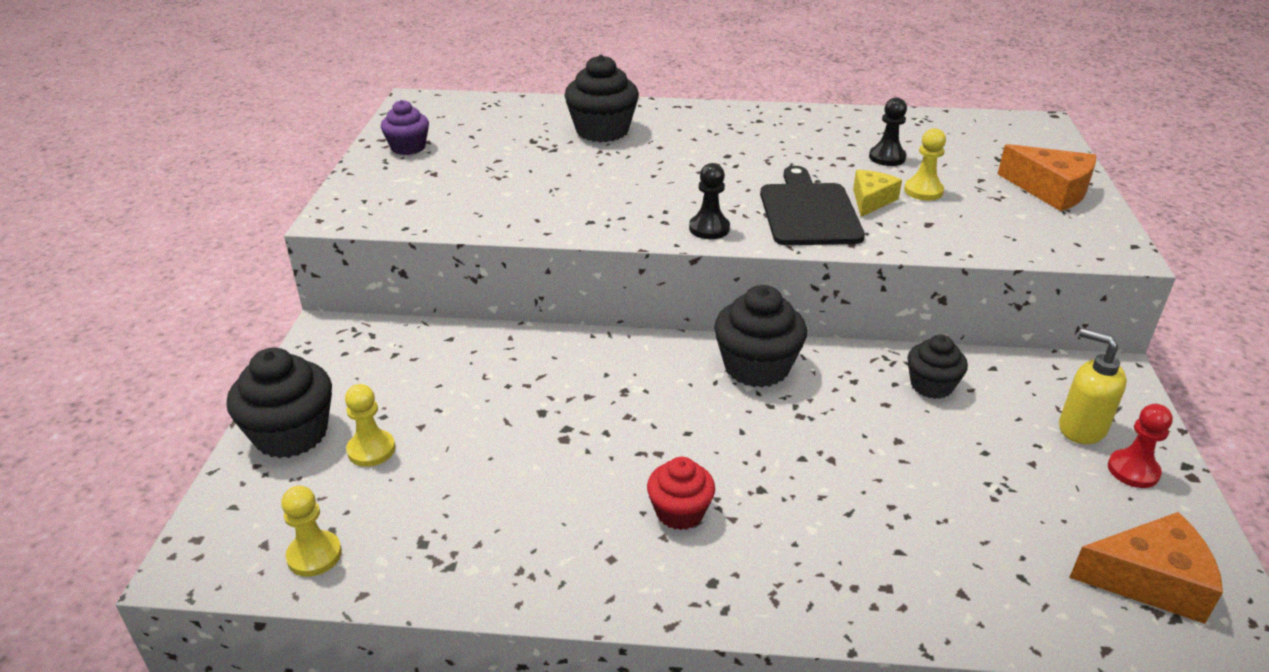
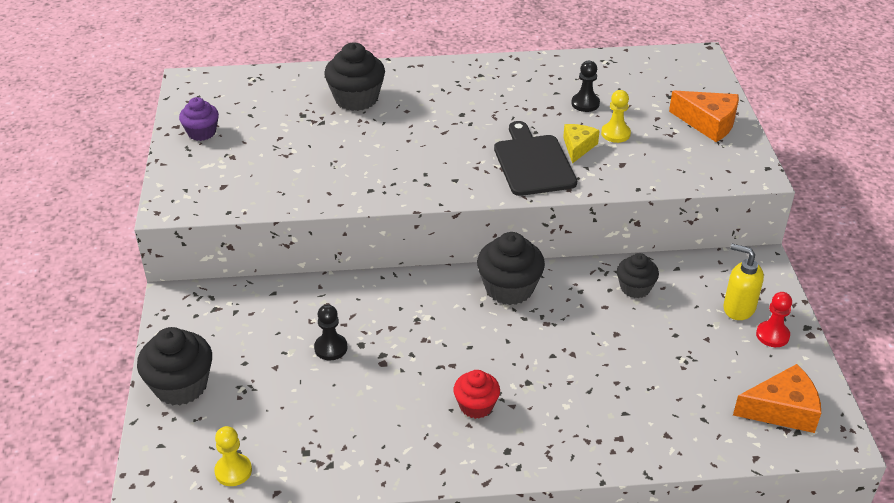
camera: 10 degrees left, 5 degrees up
yellow pawn [345,384,395,467] -> none
black pawn [689,163,730,239] -> black pawn moved to [314,304,347,360]

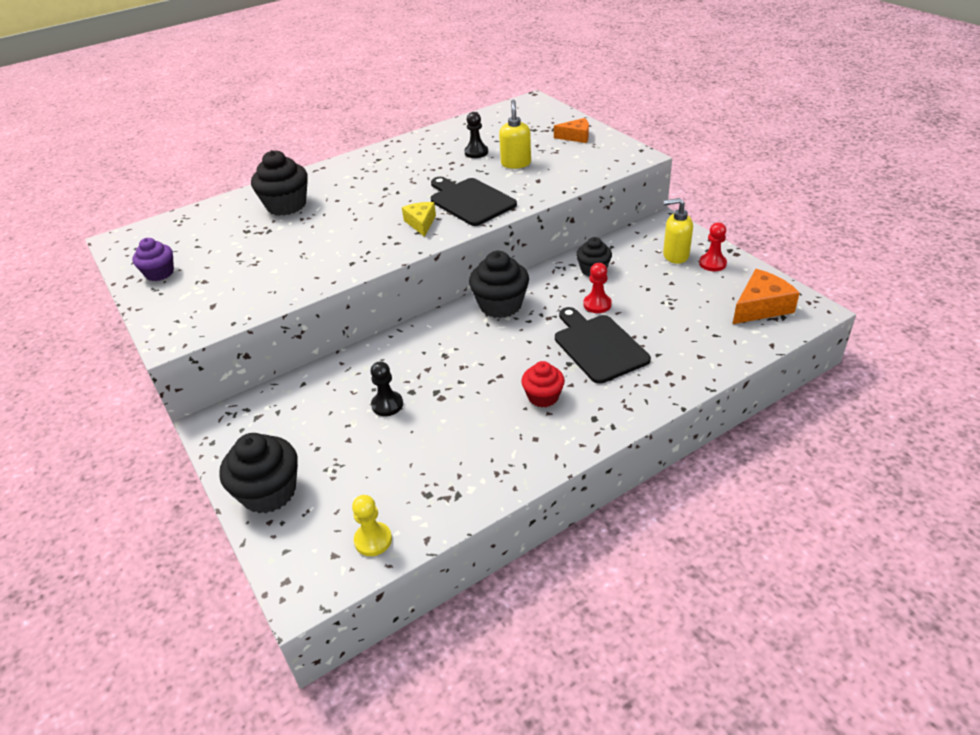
camera: 25 degrees left, 0 degrees up
yellow cheese [563,124,600,164] -> yellow cheese moved to [402,202,436,237]
yellow pawn [601,90,631,143] -> yellow soap dispenser [499,100,531,169]
orange cheese [669,90,739,142] -> orange cheese [554,118,589,143], size x0.65
none -> black cutting board [555,307,651,384]
none -> red pawn [583,263,612,313]

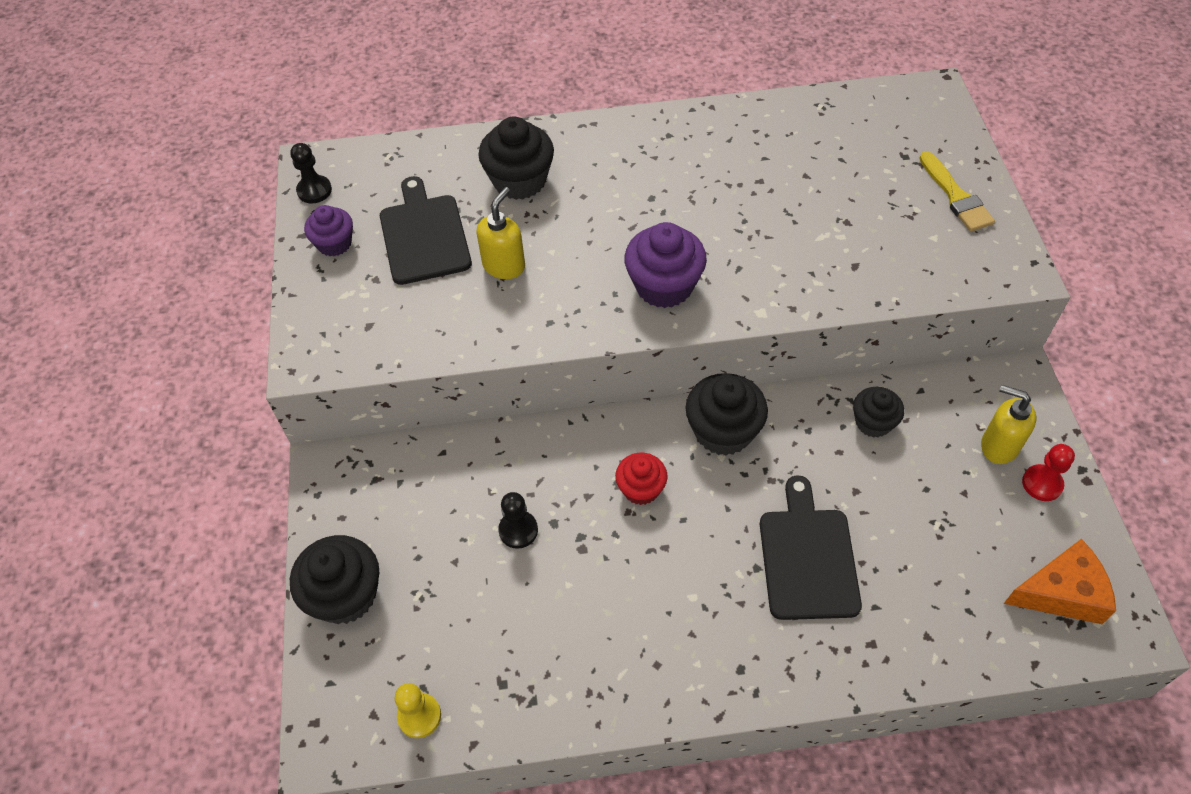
camera: 25 degrees right, 15 degrees up
yellow cheese [402,202,436,237] -> purple cupcake [624,222,707,308]
black cutting board [431,177,517,226] -> black cutting board moved to [380,176,472,285]
black pawn [464,112,488,158] -> black pawn moved to [290,143,332,204]
yellow soap dispenser [499,100,531,169] -> yellow soap dispenser moved to [476,187,525,279]
red cupcake [521,361,565,407] -> red cupcake moved to [615,453,668,505]
orange cheese [554,118,589,143] -> yellow brush [919,151,995,232]
red pawn [583,263,612,313] -> none

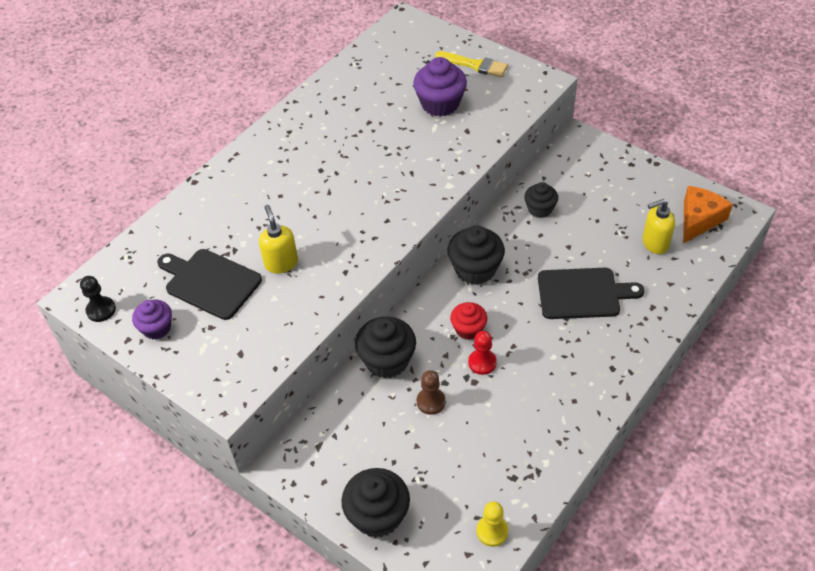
camera: 45 degrees left, 5 degrees down
black cupcake [478,117,554,200] -> black cupcake moved to [355,316,416,378]
black pawn [498,492,538,549] -> brown pawn [417,370,446,415]
purple cupcake [624,222,707,308] -> purple cupcake moved to [413,57,467,117]
black cutting board [760,475,862,620] -> black cutting board turned 135 degrees clockwise [538,268,644,319]
yellow soap dispenser [981,385,1036,464] -> yellow soap dispenser moved to [642,199,675,254]
red pawn [1022,444,1075,501] -> red pawn moved to [468,331,497,375]

